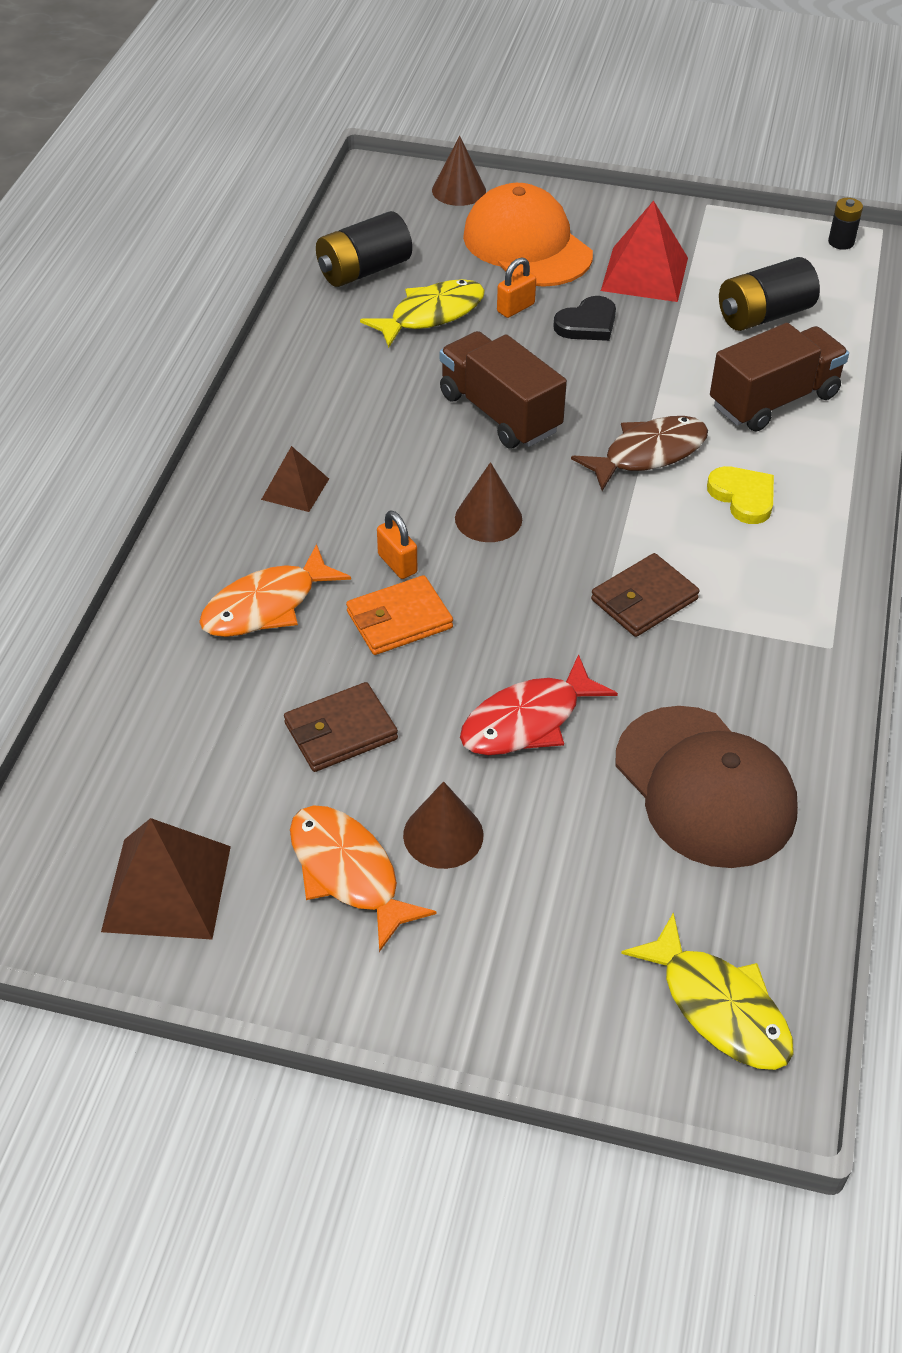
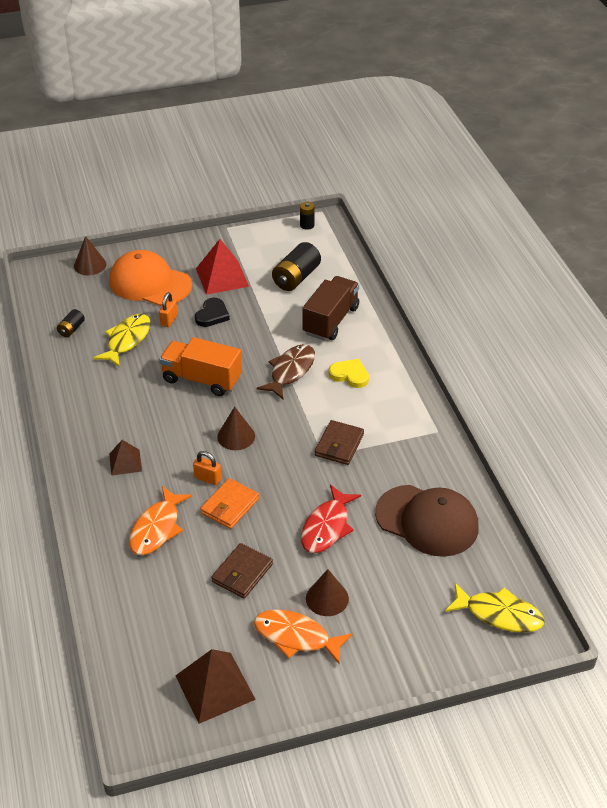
camera: 30 degrees left, 5 degrees down
black battery [316,211,412,287] -> black battery [57,309,85,337], size x0.53
brown truck [440,331,567,448] -> orange truck [159,337,242,396]

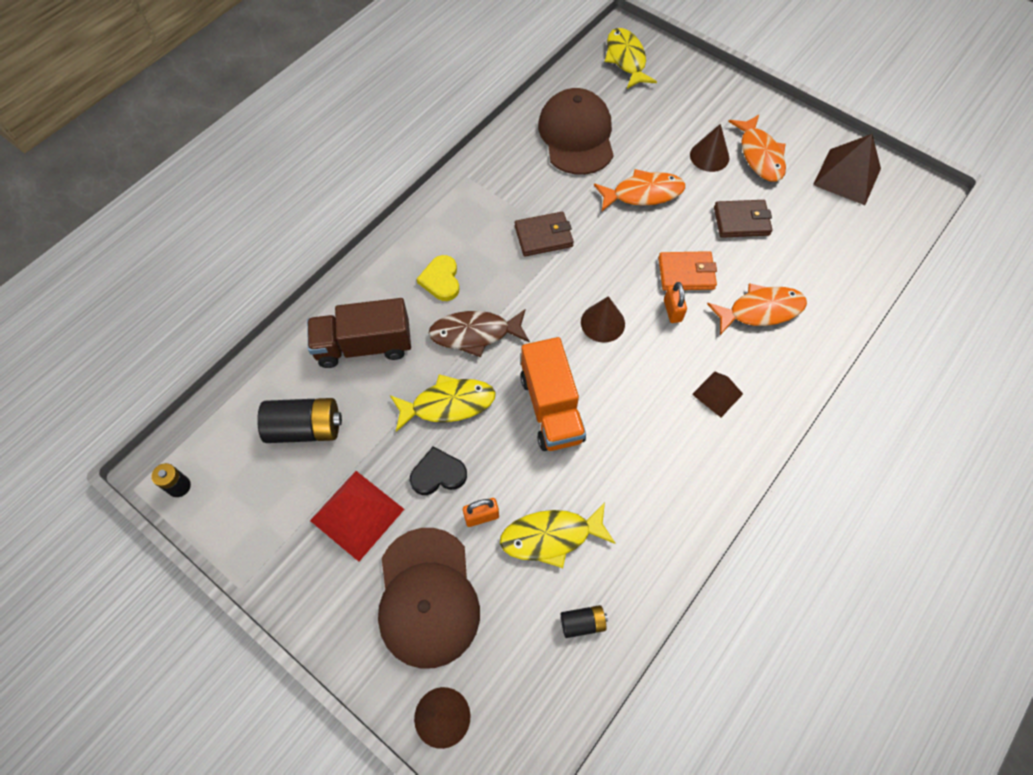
camera: 125 degrees left, 20 degrees up
orange cap [109,250,192,306] -> brown cap [378,528,480,669]
red fish [301,485,361,553] -> orange fish [594,169,685,211]
none -> yellow fish [390,374,496,432]

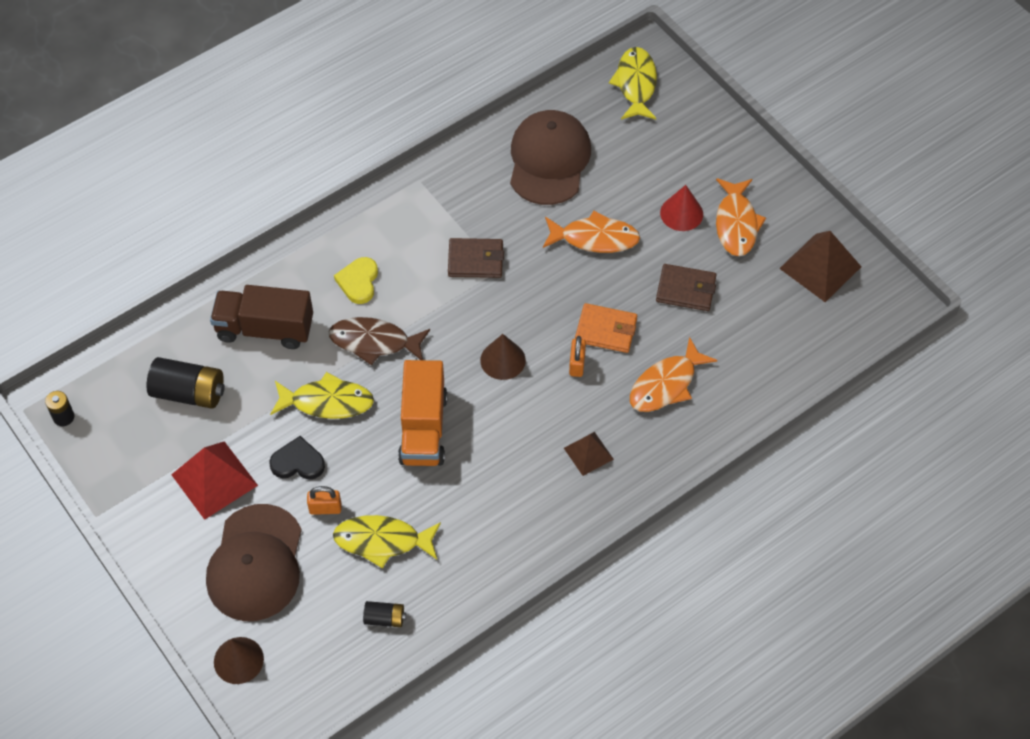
camera: 15 degrees right, 5 degrees down
brown cone [690,124,729,172] -> red cone [660,185,703,231]
orange fish [707,283,807,335] -> orange fish turned 135 degrees clockwise [630,337,717,412]

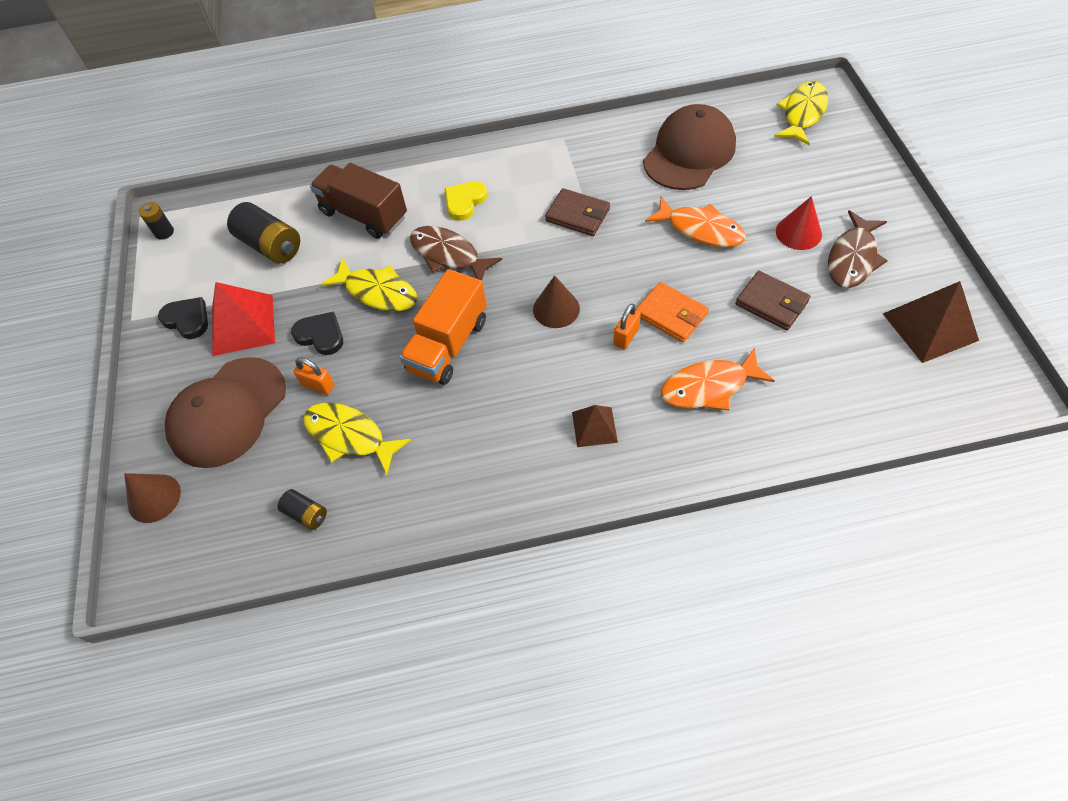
camera: 30 degrees right, 0 degrees up
orange fish [716,178,766,256] -> brown fish [828,210,888,288]
none -> black heart [158,297,208,339]

